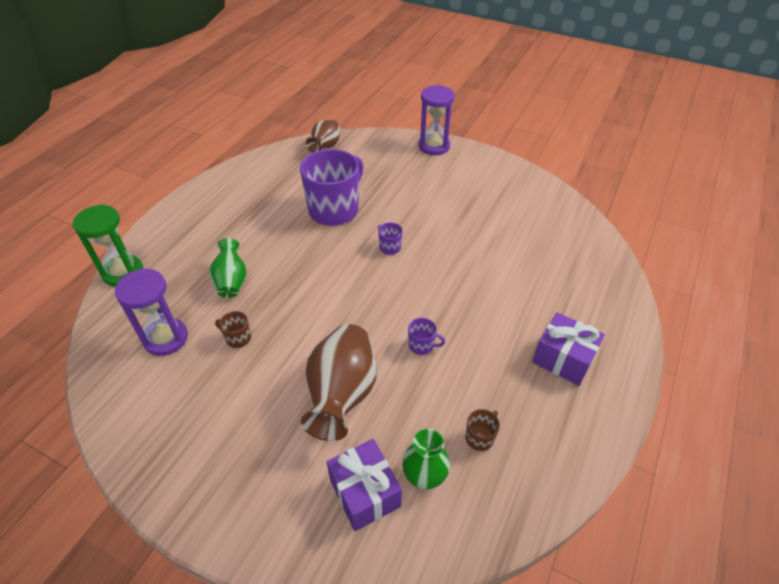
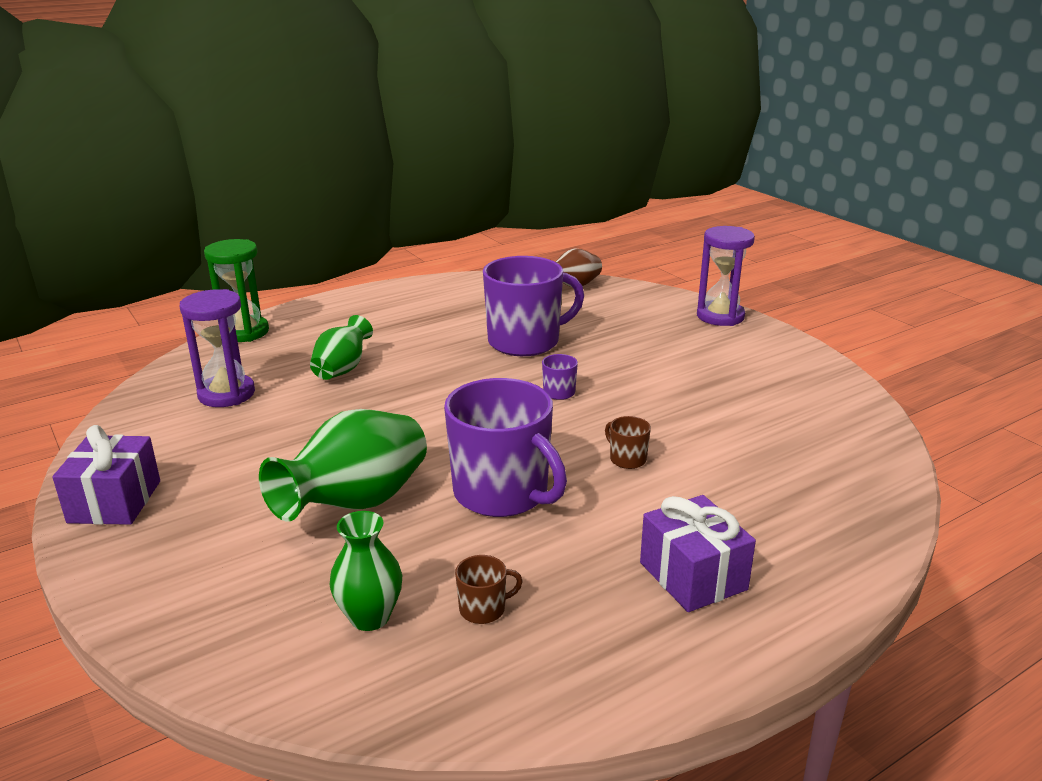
camera: 30 degrees right, 20 degrees down
brown mug [215,311,251,348] -> brown mug moved to [605,416,651,469]
brown vase [301,324,377,441] -> green vase [259,409,427,522]
purple gift [327,439,402,531] -> purple gift moved to [52,425,160,525]
purple mug [408,318,445,355] -> purple mug [444,378,567,517], size x2.46

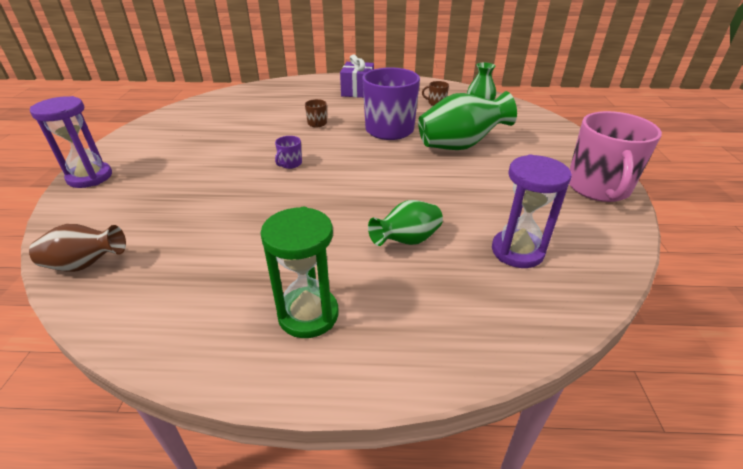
camera: 145 degrees left, 10 degrees up
purple gift [52,425,160,525] -> pink mug [569,111,662,202]
green hourglass [204,239,269,342] -> green hourglass moved to [261,207,339,338]
purple mug [483,256,584,356] -> none

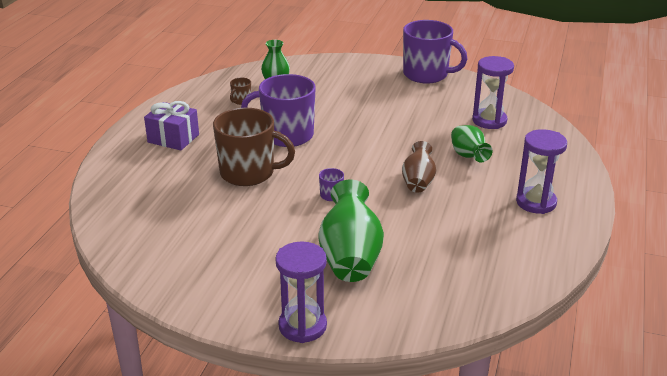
camera: 75 degrees left, 5 degrees down
brown vase [29,224,126,272] -> brown vase moved to [402,141,436,193]
green hourglass [261,207,339,338] -> purple hourglass [516,129,567,214]
brown mug [305,99,327,127] -> brown mug [213,108,295,186], size x2.46
green vase [418,91,517,150] -> green vase moved to [318,180,384,282]
pink mug [569,111,662,202] -> purple mug [403,20,467,84]

